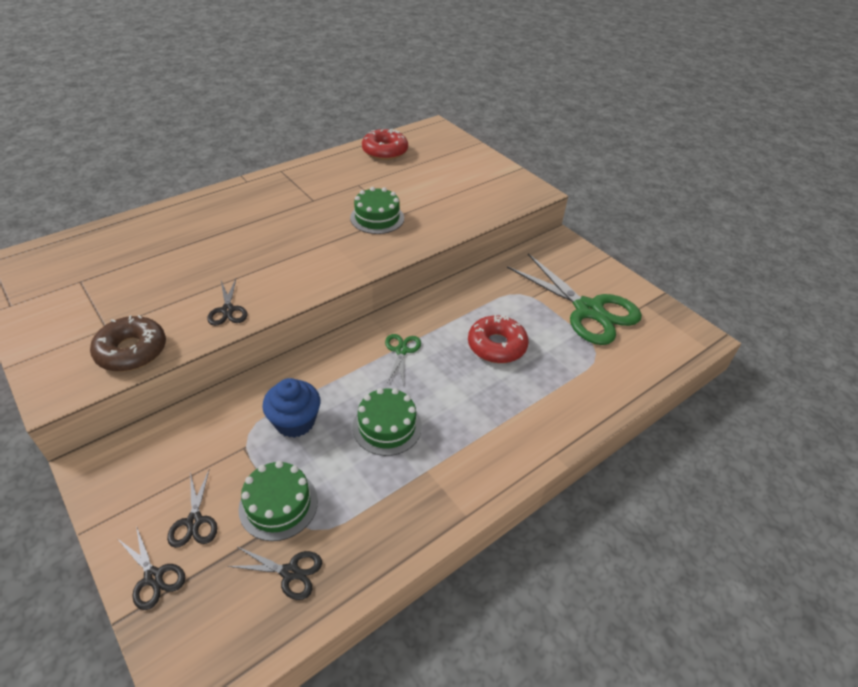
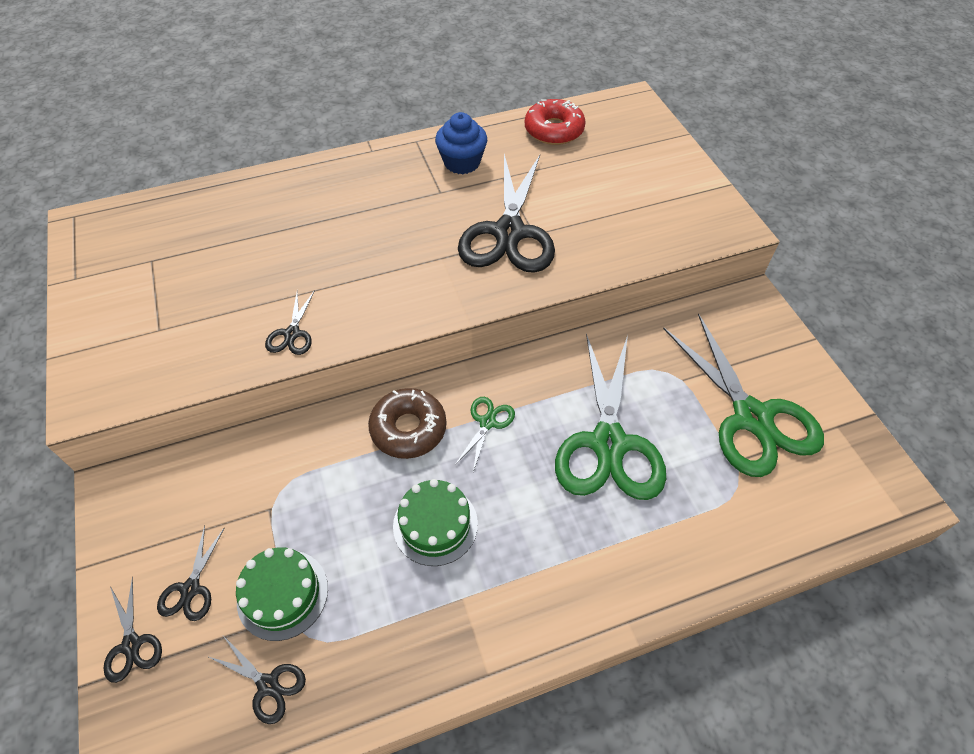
camera: 20 degrees right, 10 degrees up
brown donut [90,315,166,372] -> brown donut moved to [368,388,447,459]
blue cupcake [262,378,320,438] -> blue cupcake moved to [435,112,487,174]
green cake [350,187,404,234] -> black scissors [458,154,555,273]
red donut [468,314,529,363] -> green scissors [555,333,666,500]

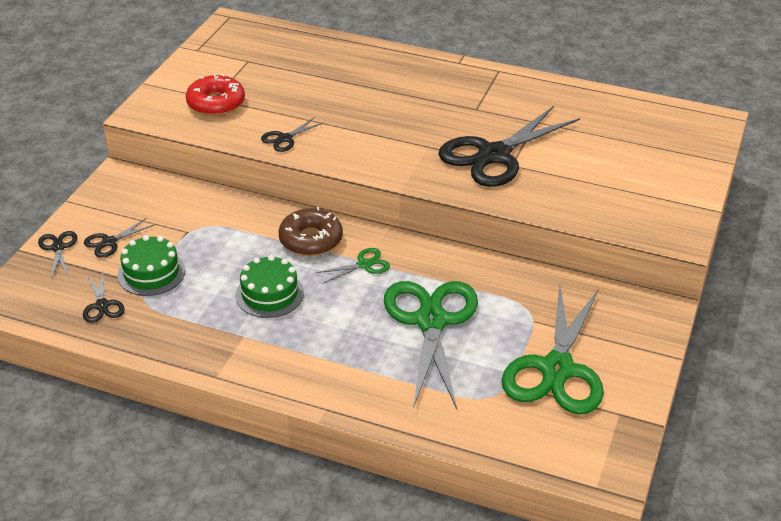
camera: 40 degrees right, 15 degrees down
black scissors [103,577,162,683] -> black scissors turned 150 degrees clockwise [38,231,77,279]
blue cupcake [435,112,487,174] -> none
red donut [525,99,586,145] -> red donut moved to [186,74,245,116]
green scissors [555,333,666,500] -> green scissors turned 135 degrees clockwise [384,281,478,409]

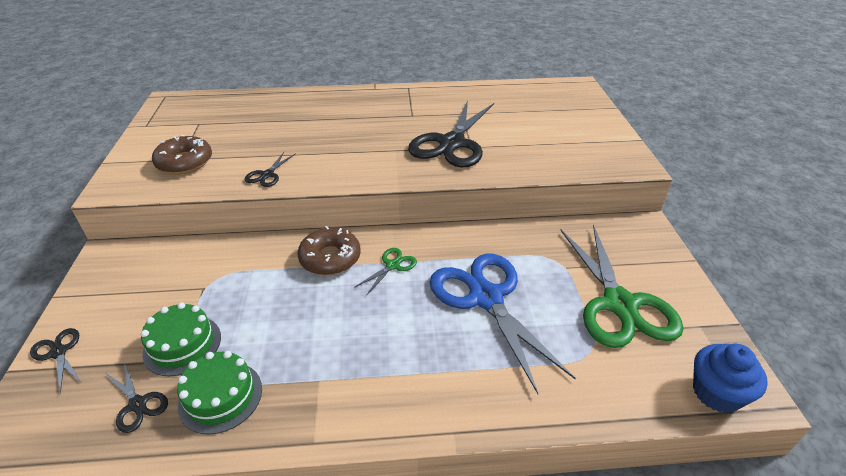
camera: 25 degrees left, 0 degrees up
black scissors [84,218,154,258] -> none
red donut [186,74,245,116] -> brown donut [152,135,212,174]
green cake [235,255,304,318] -> green cake moved to [177,351,262,435]
green scissors [384,281,478,409] -> blue scissors [430,254,576,394]
none -> blue cupcake [693,344,767,413]

